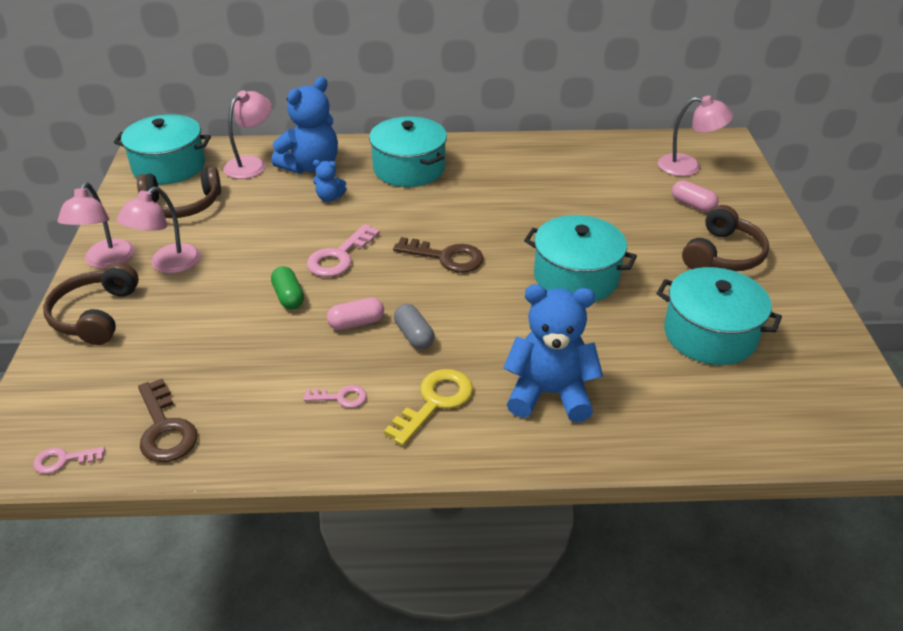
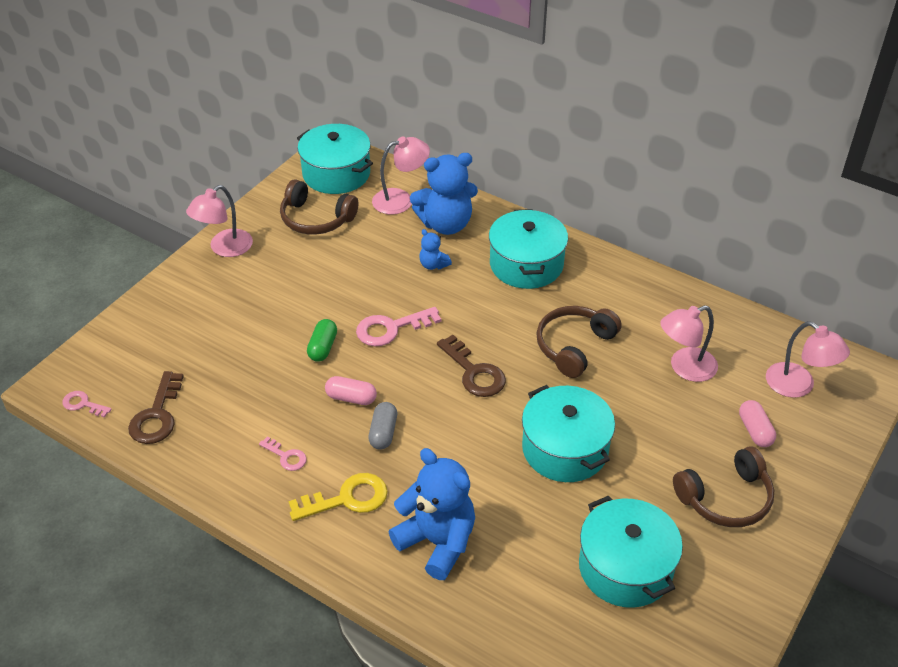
camera: 35 degrees right, 5 degrees up
brown headphones [43,262,139,345] -> brown headphones moved to [536,306,622,378]
pink lamp [117,187,201,273] -> pink lamp moved to [660,305,718,382]

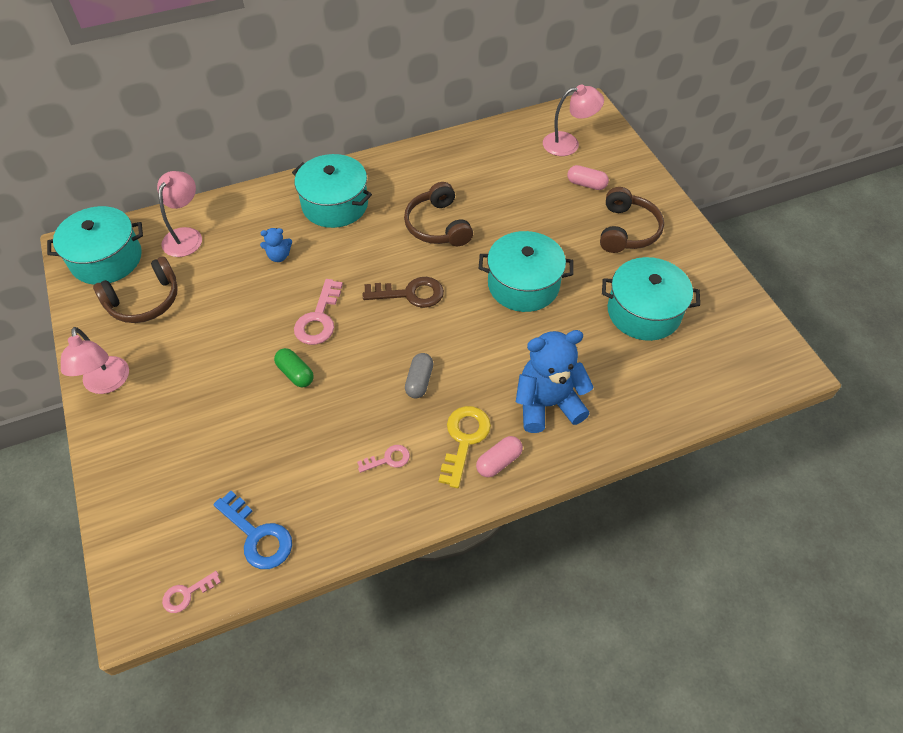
camera: 55 degrees left, 10 degrees up
brown key [128,371,184,444] -> blue key [213,491,292,569]
pink capsule [325,376,377,405] -> pink capsule moved to [476,436,523,477]
grey capsule [368,402,397,450] -> grey capsule turned 60 degrees clockwise [405,353,433,398]
blue teddy bear [410,153,478,235] -> none
pink lamp [660,305,718,382] -> none

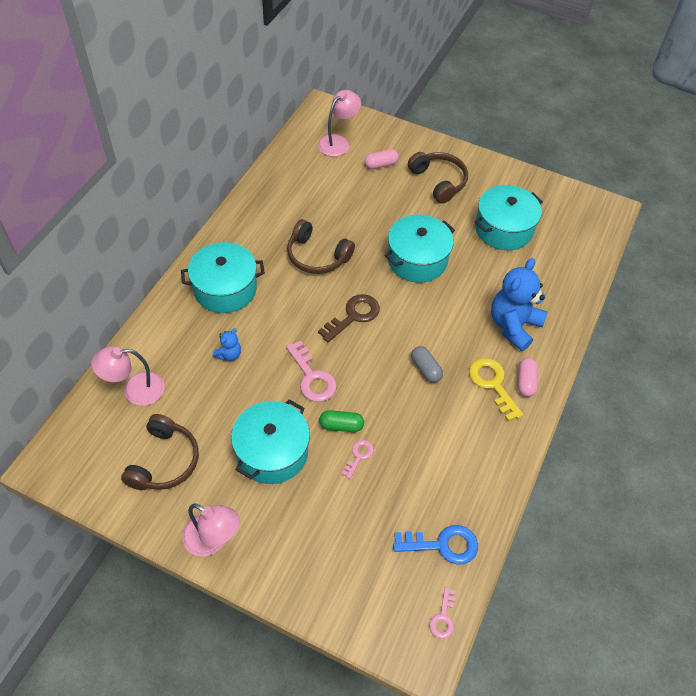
camera: 45 degrees left, 0 degrees up
turquoise pot [47,206,143,285] -> turquoise pot moved to [231,399,310,484]
pink lamp [157,171,202,257] -> pink lamp turned 75 degrees counterclockwise [91,346,165,406]
pink key [357,445,410,473] -> pink key moved to [342,440,374,479]

